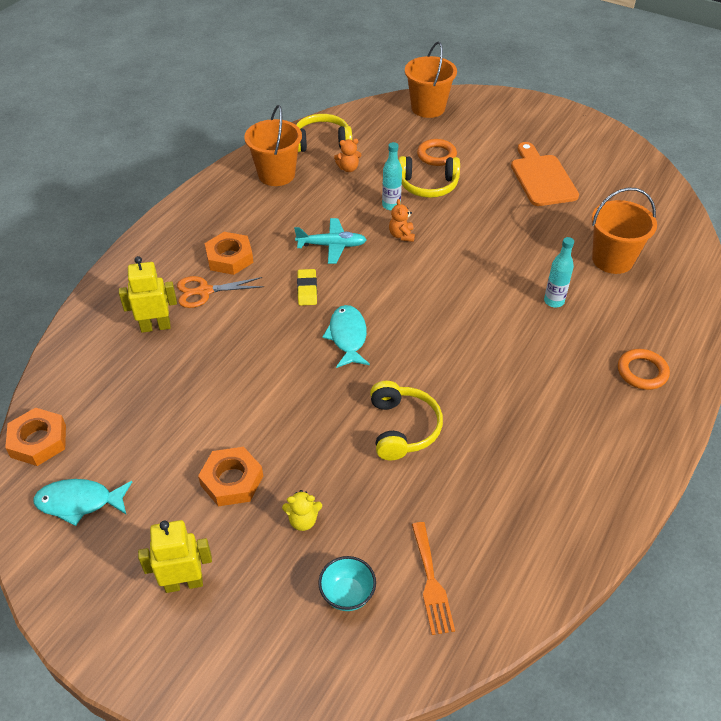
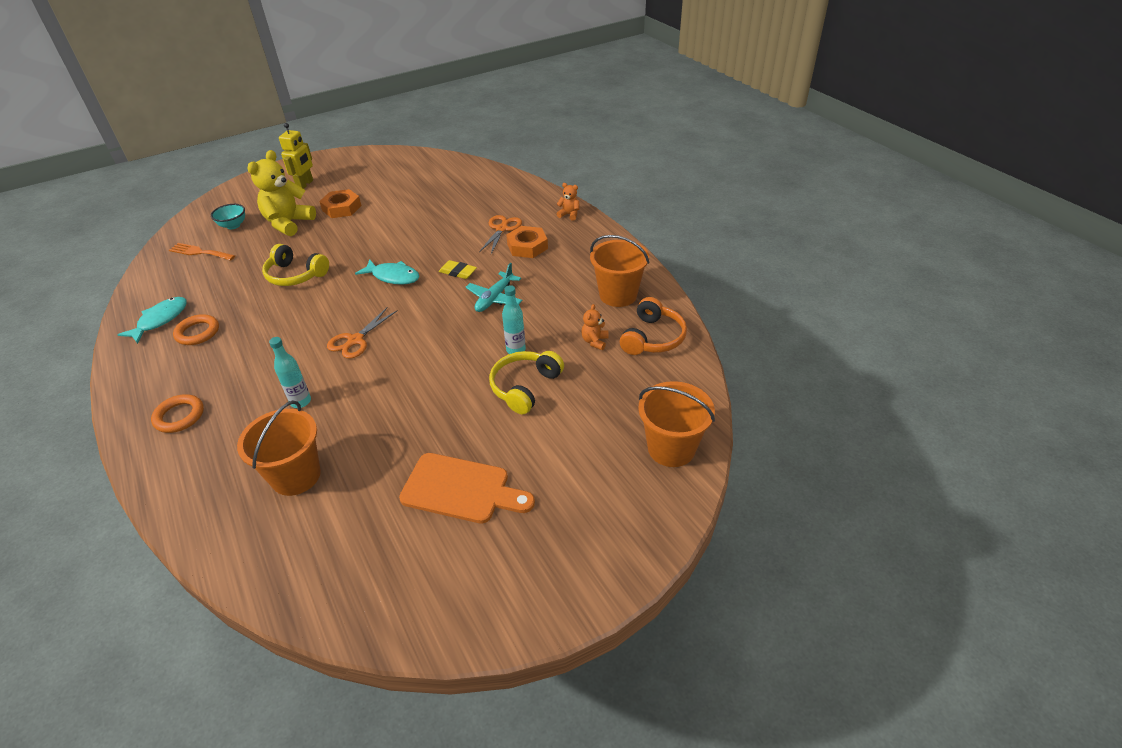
camera: 120 degrees right, 5 degrees down
orange nut [5,407,66,466] -> none
turquoise fish [33,479,132,526] -> turquoise fish moved to [117,297,187,344]
yellow robot [119,256,177,333] -> none
yellow teddy bear [282,490,322,531] -> yellow teddy bear [247,150,316,236], size x2.18
yellow headphones [296,114,352,152] -> orange headphones [620,297,687,355]
orange teddy bear [389,199,415,242] -> orange teddy bear moved to [557,183,579,221]
orange ring [417,139,457,166] -> orange ring moved to [173,314,219,345]
none -> orange scissors [327,307,398,359]

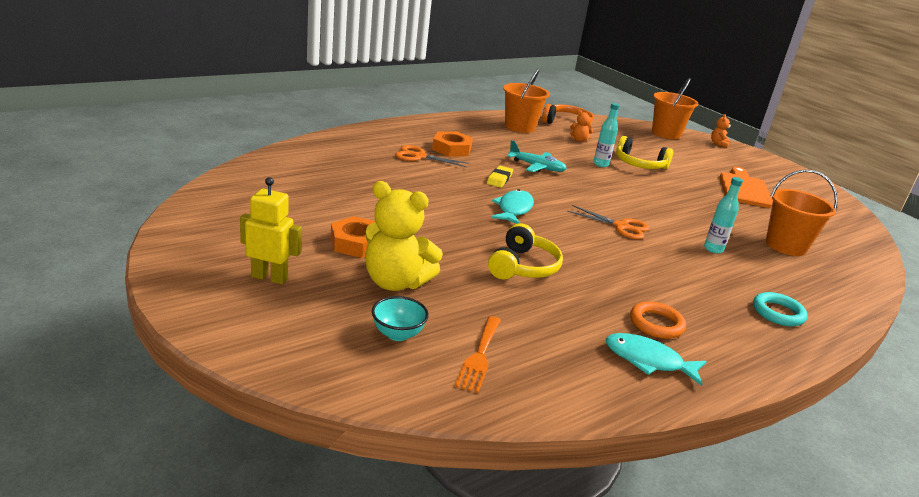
camera: 100 degrees left, 15 degrees down
orange ring [151,394,204,433] -> turquoise ring [753,292,808,326]
orange teddy bear [557,183,579,221] -> orange teddy bear moved to [711,114,732,148]

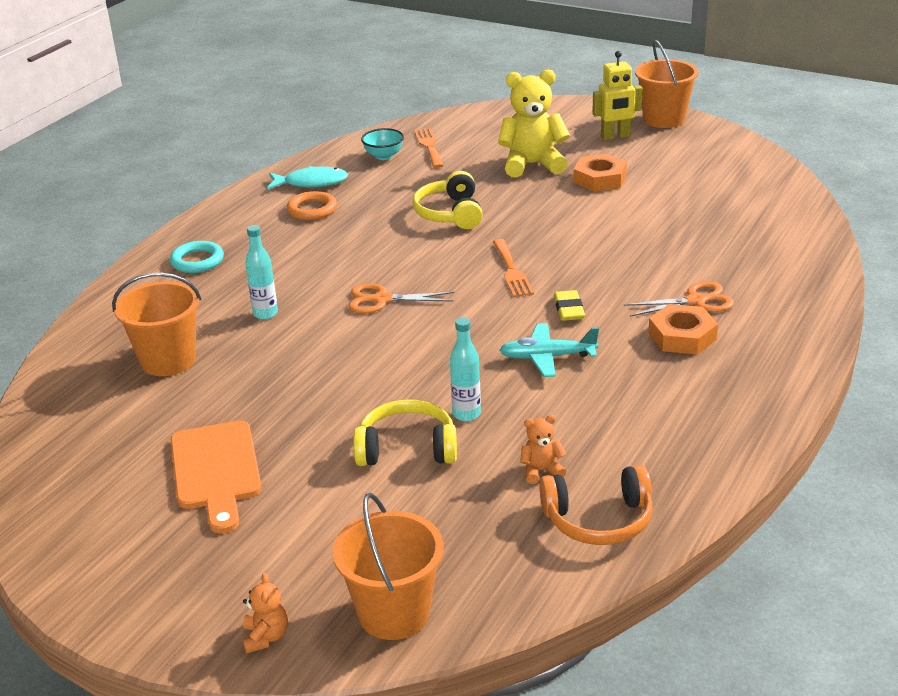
camera: 160 degrees right, 5 degrees up
turquoise bowl [372,296,429,341] -> turquoise bowl moved to [361,128,404,160]
turquoise fish [491,189,534,224] -> orange fork [493,239,534,297]
orange bucket [503,68,550,133] -> orange bucket moved to [635,40,699,128]

